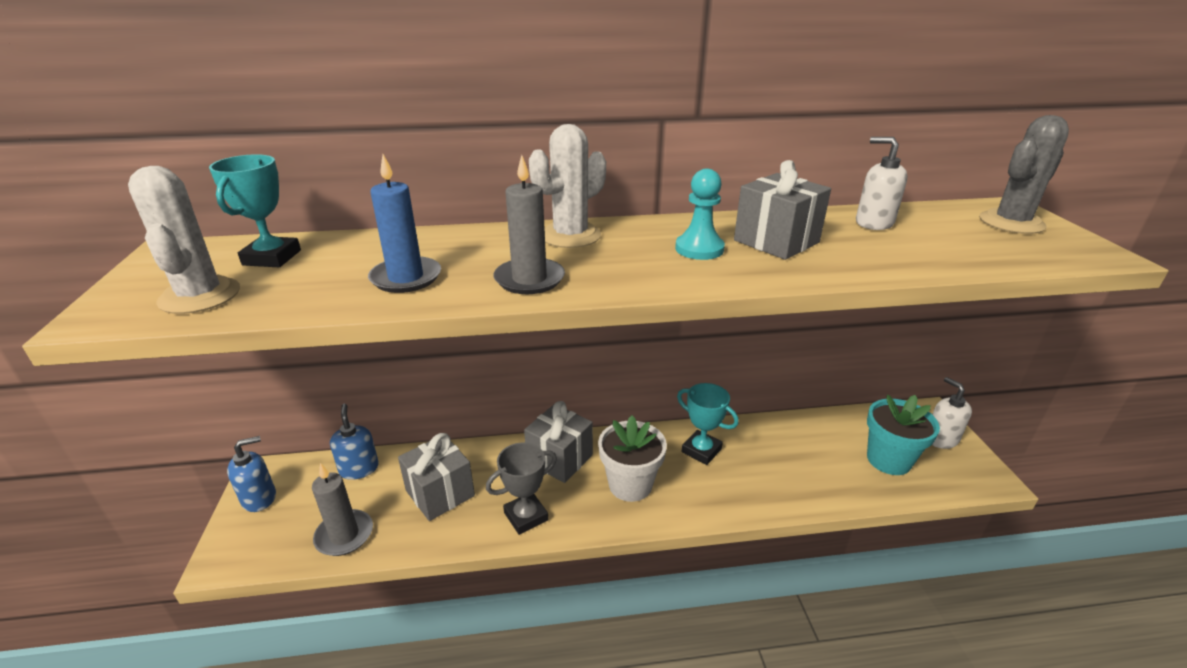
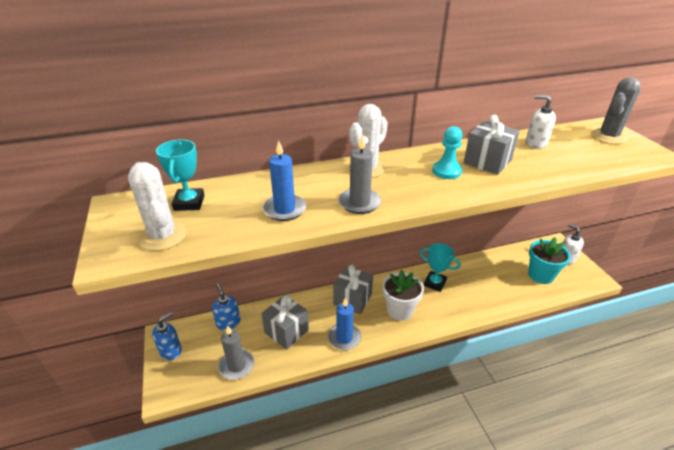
camera: 10 degrees left, 5 degrees up
grey trophy [486,443,557,535] -> blue candle [328,298,361,350]

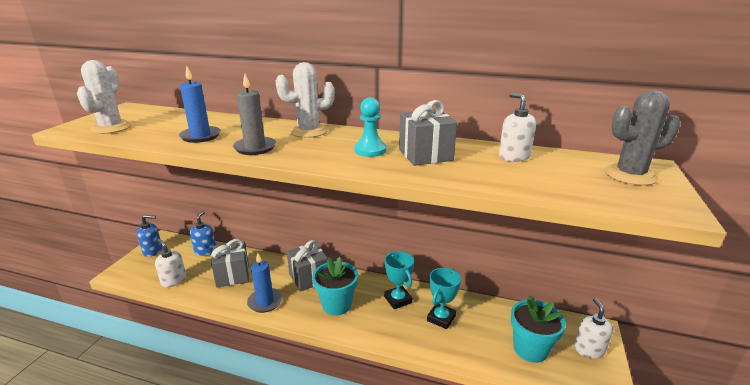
camera: 35 degrees right, 10 degrees down
turquoise trophy [156,139,205,211] -> turquoise trophy moved to [427,268,461,329]
grey candle [218,325,254,380] -> white soap dispenser [155,239,186,287]
white flower pot [382,270,424,320] -> turquoise flower pot [312,257,358,316]

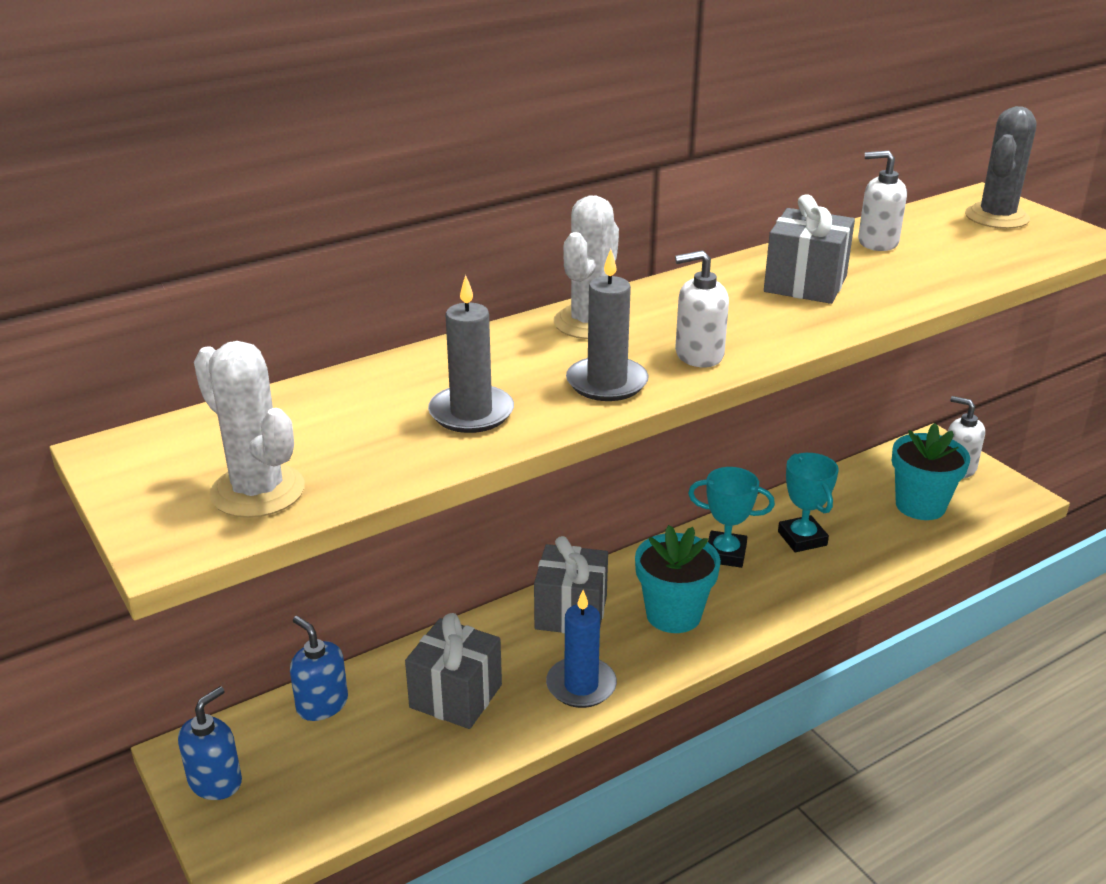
camera: 50 degrees left, 5 degrees up
white soap dispenser [155,239,186,287] -> white soap dispenser moved to [675,250,729,368]
blue candle [179,66,221,143] -> grey candle [428,275,514,433]
turquoise pawn [354,97,386,157] -> none

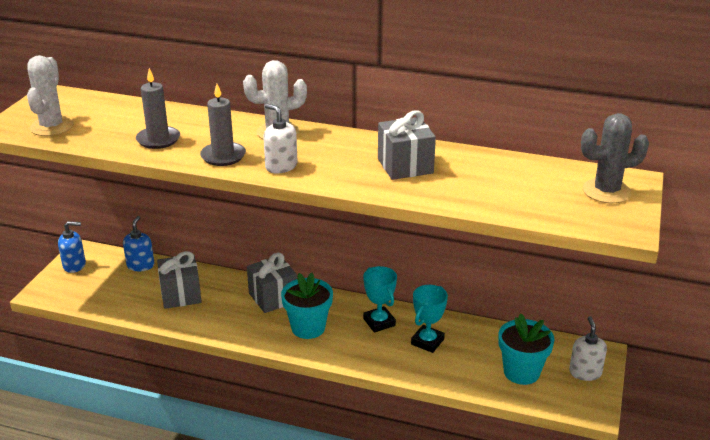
camera: 50 degrees right, 0 degrees up
blue candle [546,590,617,708] -> none
white soap dispenser [858,151,907,251] -> none

